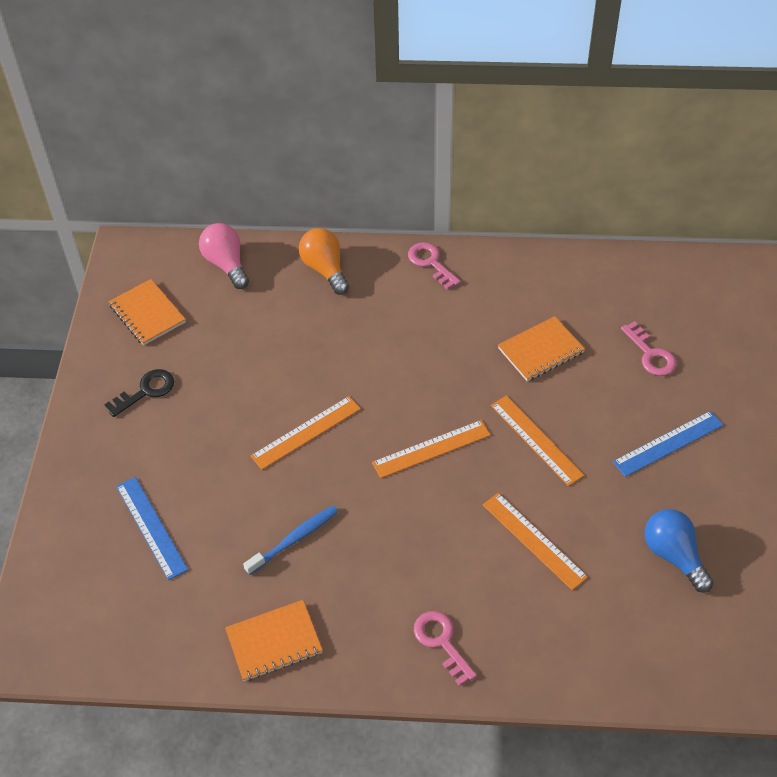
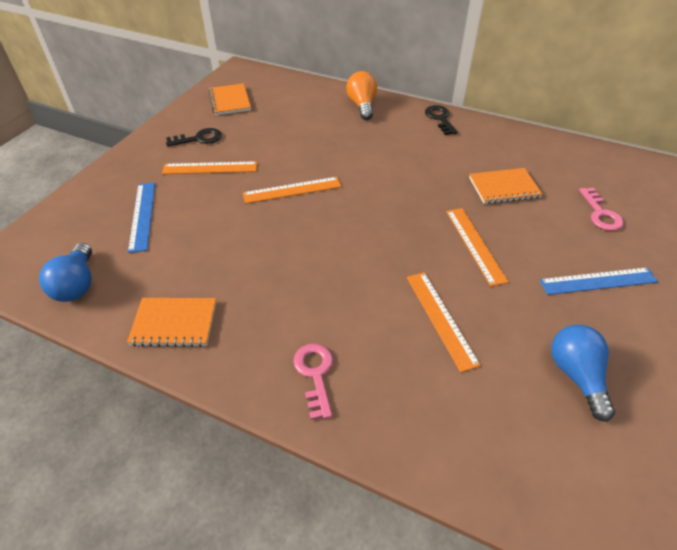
camera: 20 degrees right, 5 degrees down
pink light bulb [199,223,249,289] -> none
blue toothbrush [243,506,338,575] -> none
orange ruler [372,420,491,478] -> orange ruler moved to [162,161,257,174]
pink key [408,242,461,290] -> black key [425,105,458,135]
none -> blue light bulb [39,243,92,302]

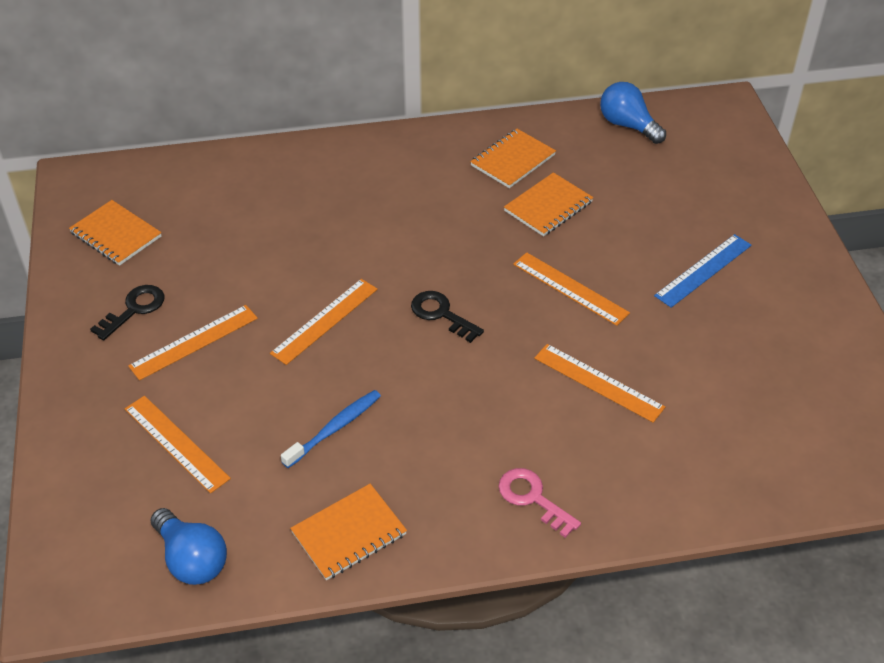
camera: 35 degrees left, 0 degrees up
blue ruler [128,183,155,253] -> orange ruler [125,396,231,493]
orange light bulb [346,71,377,120] -> none
black key [425,105,458,135] -> black key moved to [411,291,484,343]
blue light bulb [551,325,615,422] -> blue light bulb moved to [600,82,666,144]
pink key [579,188,624,231] -> none
none -> blue toothbrush [281,390,381,468]
none -> orange notebook [470,129,556,188]

